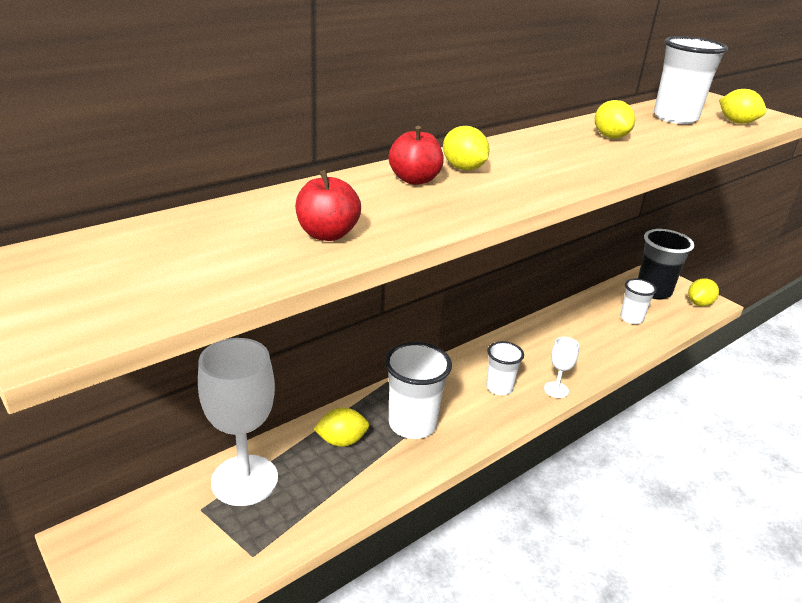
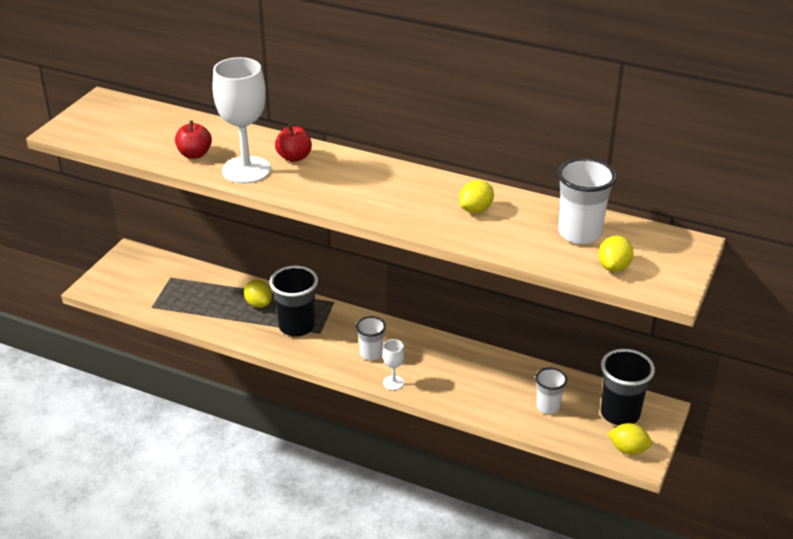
camera: 65 degrees right, 5 degrees up
white goblet [198,338,278,506] -> white goblet moved to [213,57,271,184]
white cup [385,342,452,439] -> black cup [269,265,318,337]
yellow lemon [443,126,490,170] -> none

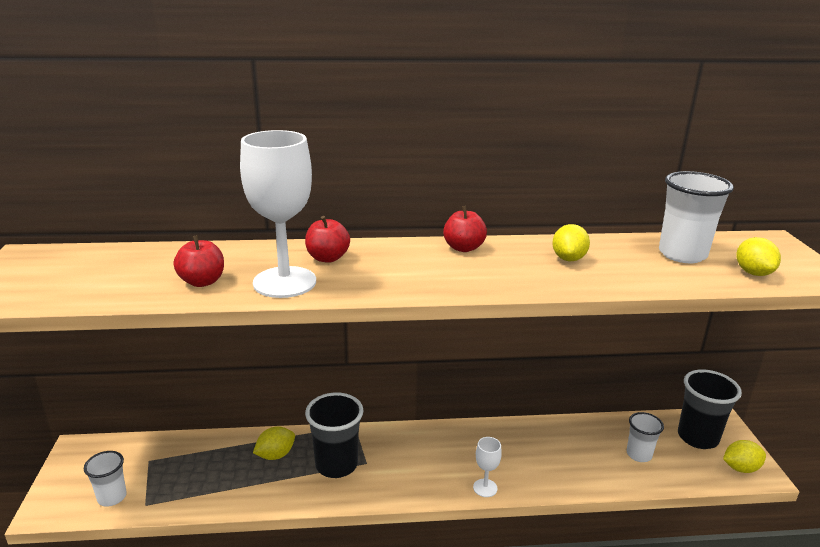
camera: 30 degrees left, 10 degrees down
yellow lemon [244,280,272,308] -> yellow lemon turned 60 degrees counterclockwise [253,426,295,460]
white cup [356,316,386,361] -> white cup moved to [84,451,127,506]
none -> red apple [443,206,487,252]

